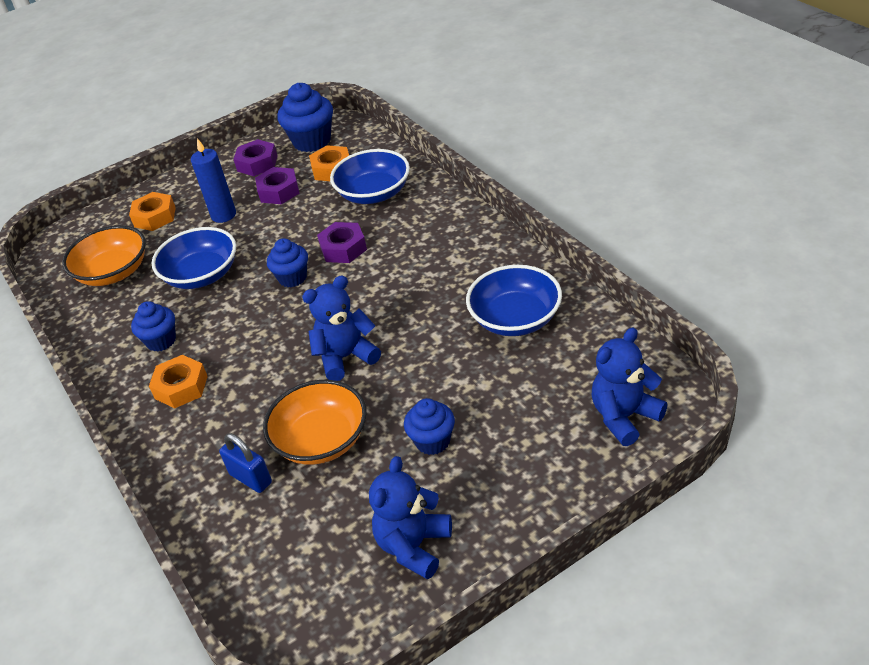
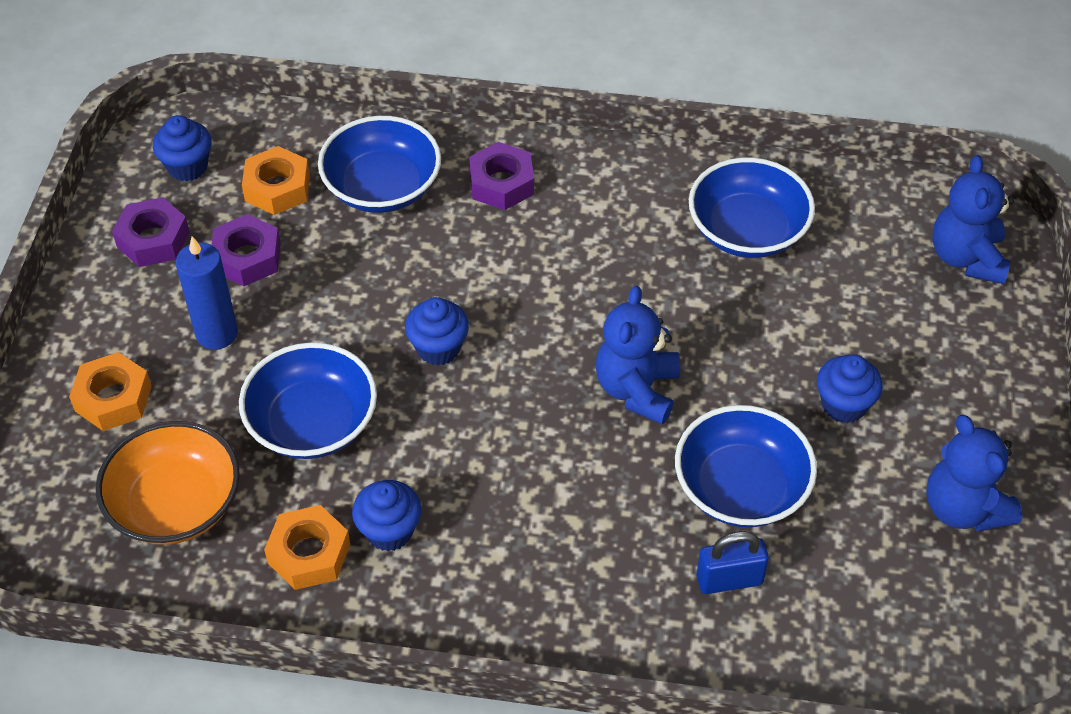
camera: 55 degrees left, 10 degrees up
orange nut [149,355,208,408] -> orange nut moved to [264,505,350,590]
orange bowl [263,380,367,464] -> blue bowl [675,405,817,527]
blue cupcake [277,83,333,152] -> blue cupcake [153,115,212,181], size x0.63
purple nut [317,222,367,263] -> purple nut moved to [469,142,534,210]

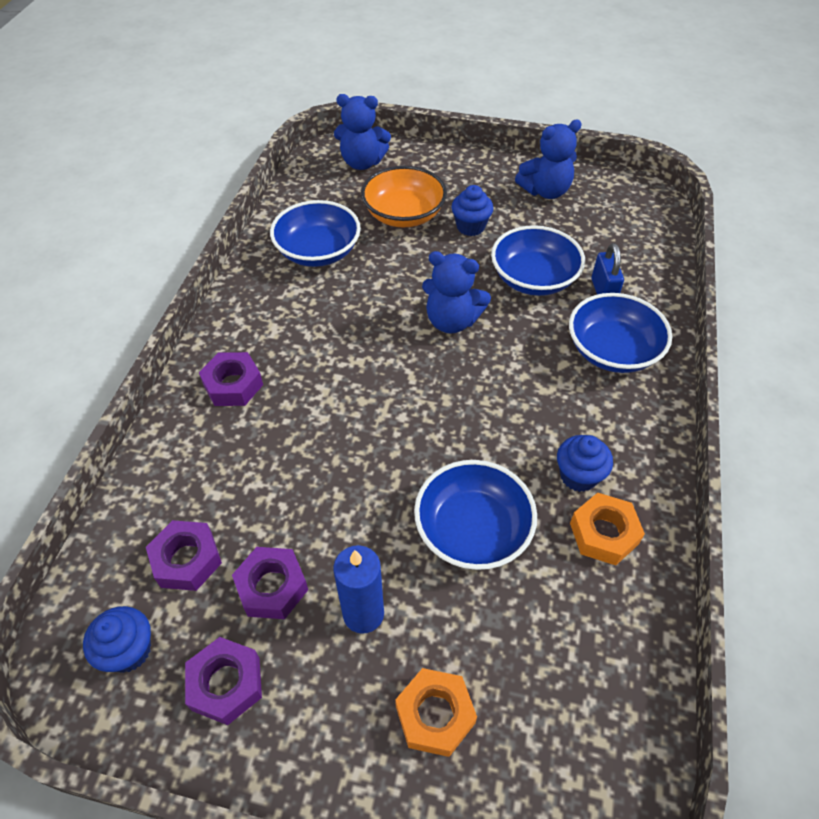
camera: 85 degrees left, 0 degrees up
orange bowl [96,421,240,545] -> orange bowl moved to [361,166,447,227]
orange nut [242,146,310,215] -> purple nut [146,520,222,591]
blue bowl [318,116,441,213] -> blue bowl moved to [569,293,672,373]
blue cupcake [405,297,469,365] -> none

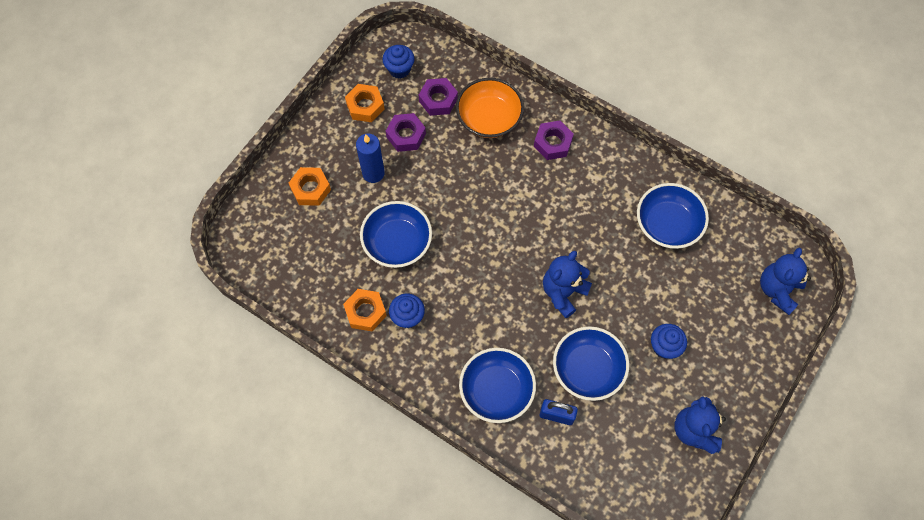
camera: 110 degrees right, 15 degrees up
purple nut [185,637,262,725] -> orange nut [345,84,384,122]
orange bowl [361,166,447,227] -> orange bowl moved to [456,78,524,138]

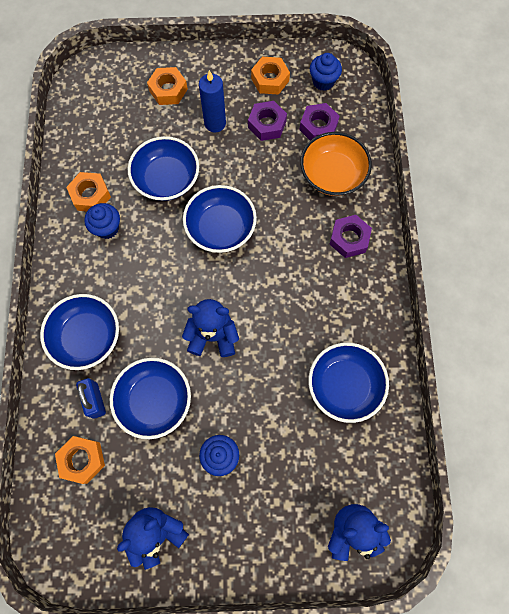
camera: 55 degrees right, 5 degrees up
none -> orange nut [55,436,105,484]
none -> blue bowl [183,185,257,253]

